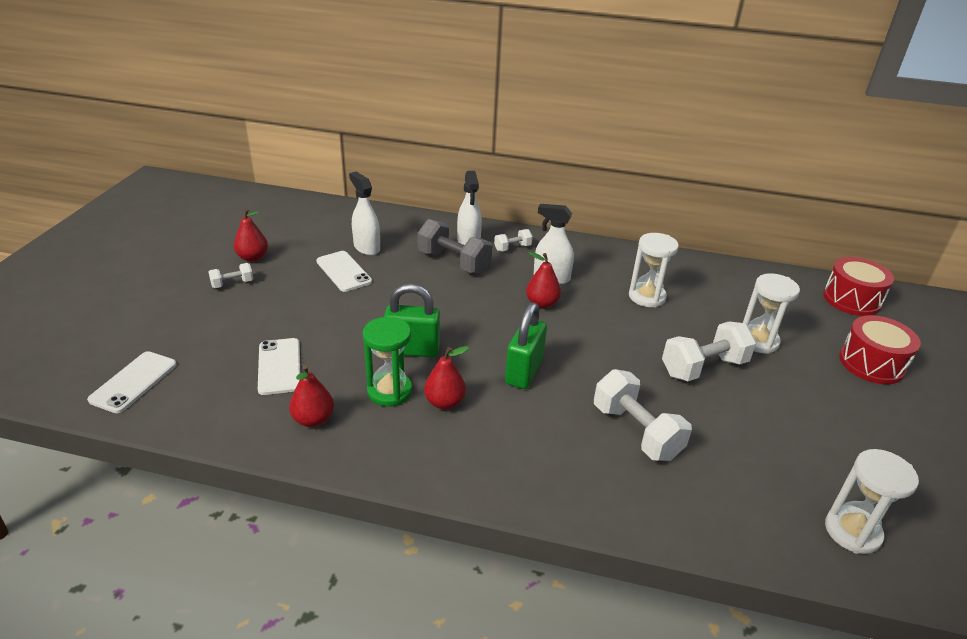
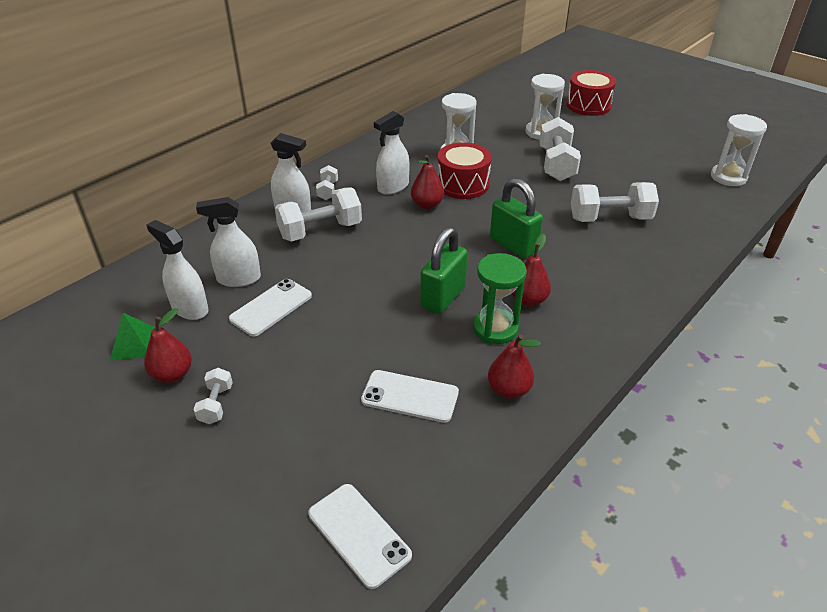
camera: 60 degrees left, 5 degrees up
white phone [316,251,372,292] -> white phone turned 45 degrees counterclockwise [229,279,312,336]
grey dumbbell [417,219,492,274] -> white dumbbell [275,187,362,241]
red drum [823,257,894,316] -> red drum moved to [437,142,492,199]
none -> green pyramid [110,313,155,360]
none -> white spray bottle [146,220,209,320]

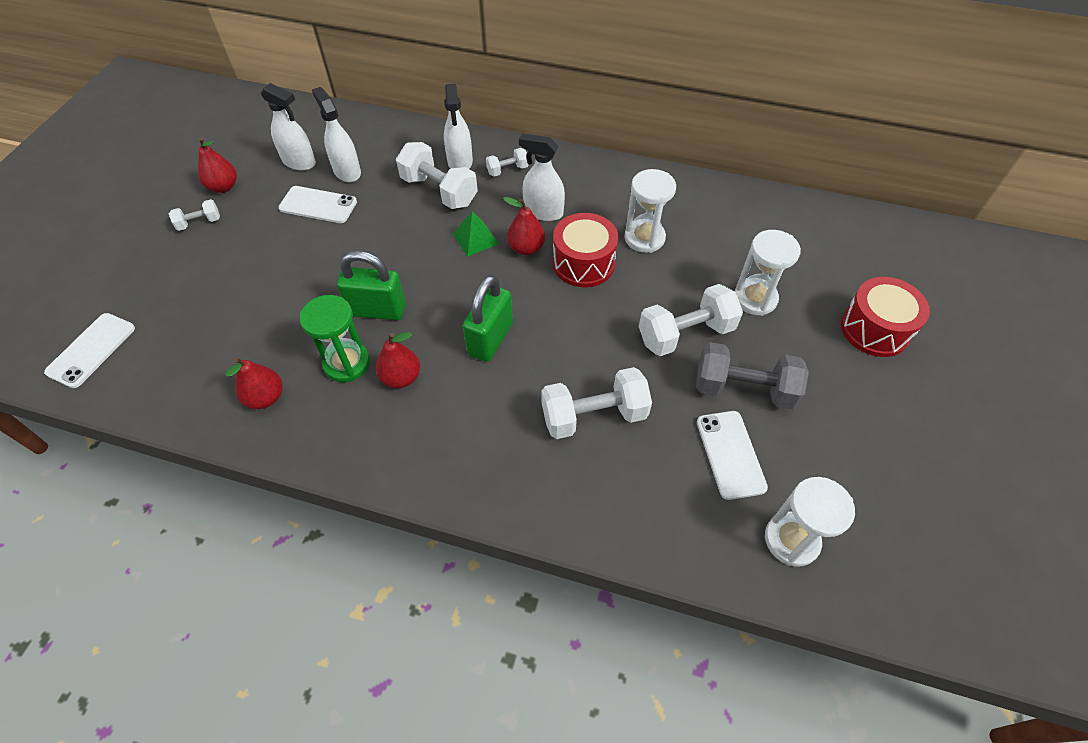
camera: 65 degrees right, 15 degrees up
green pyramid [110,313,155,360] -> green pyramid moved to [453,211,499,256]
white spray bottle [146,220,209,320] -> white spray bottle turned 105 degrees clockwise [261,83,316,171]
white phone [361,370,459,423] -> white phone moved to [697,411,768,500]
white dumbbell [571,182,659,222] -> white dumbbell turned 75 degrees counterclockwise [541,367,652,439]
none -> grey dumbbell [696,342,809,409]

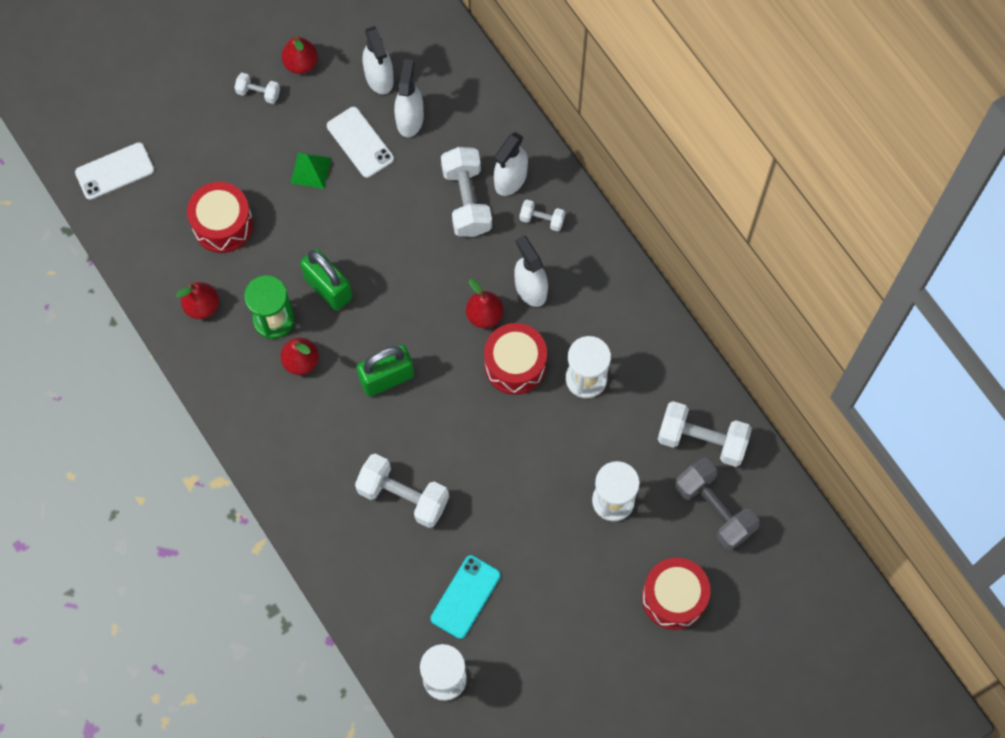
camera: 40 degrees right, 15 degrees up
green pyramid [453,211,499,256] -> green pyramid moved to [291,152,331,189]
white dumbbell [639,284,743,356] -> white dumbbell moved to [657,401,752,467]
grey dumbbell [696,342,809,409] -> grey dumbbell moved to [675,458,760,550]
white phone [697,411,768,500] -> turquoise phone [431,555,501,639]
none -> red drum [187,182,253,253]

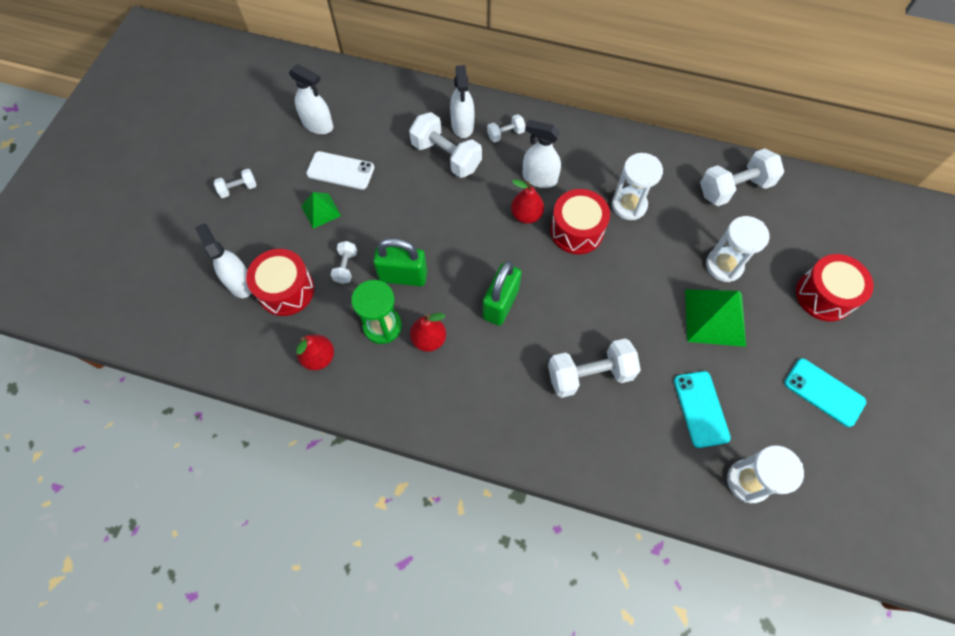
camera: 40 degrees left, 5 degrees down
white phone [75,142,154,200] -> none
red pear [281,36,318,74] -> none
white spray bottle [394,59,424,137] -> white spray bottle moved to [195,223,251,298]
grey dumbbell [675,458,760,550] -> none
none -> white dumbbell [331,241,357,284]
none -> green pyramid [685,290,746,347]
none -> turquoise phone [784,358,866,427]

